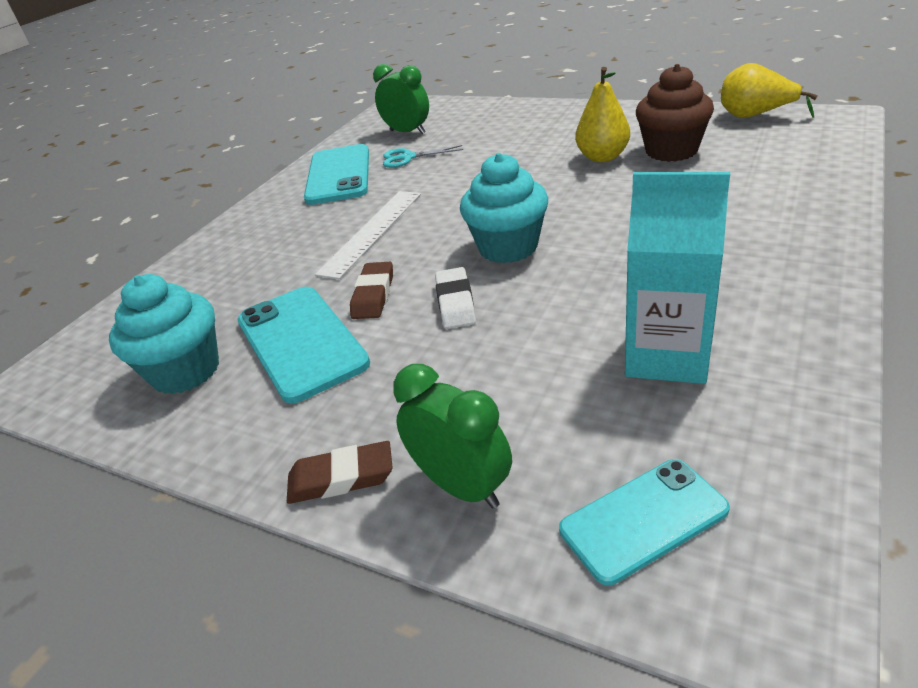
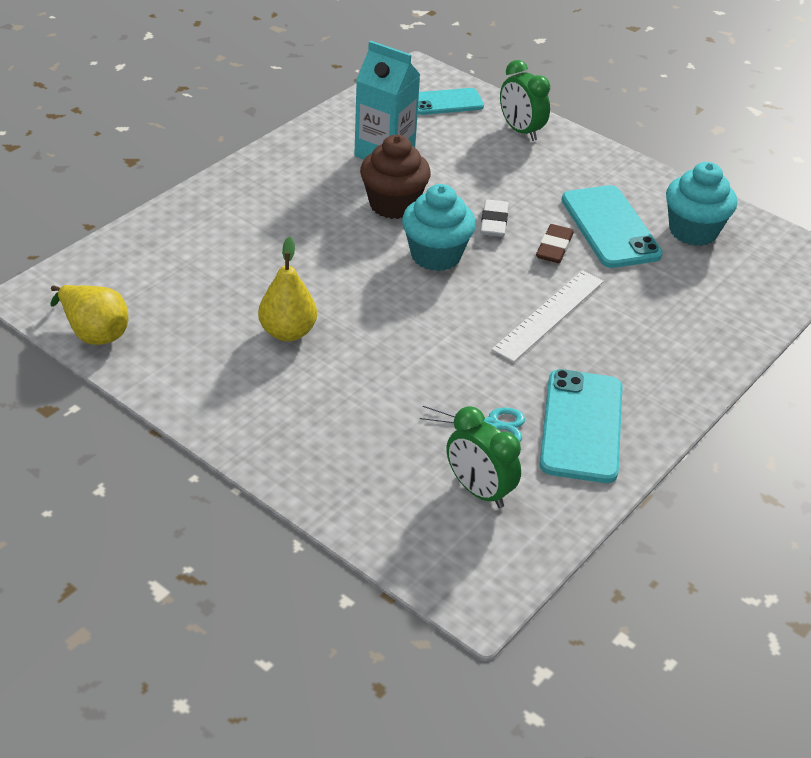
camera: 175 degrees left, 5 degrees up
brown eraser [287,441,393,504] -> none
brown cupcake [636,64,714,162] -> brown cupcake moved to [360,135,431,219]

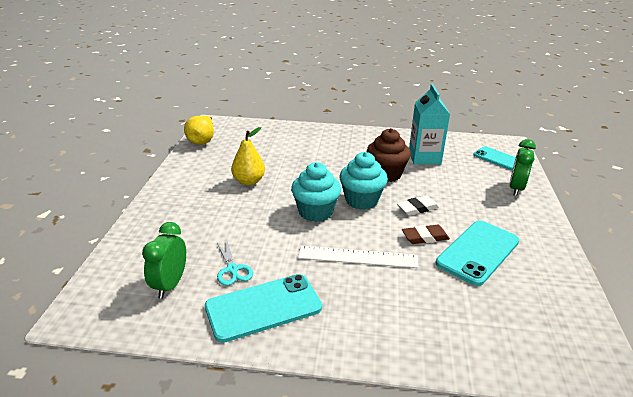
camera: 60 degrees right, 10 degrees down
turquoise cupcake [666,162,737,246] -> turquoise cupcake moved to [291,162,341,222]

